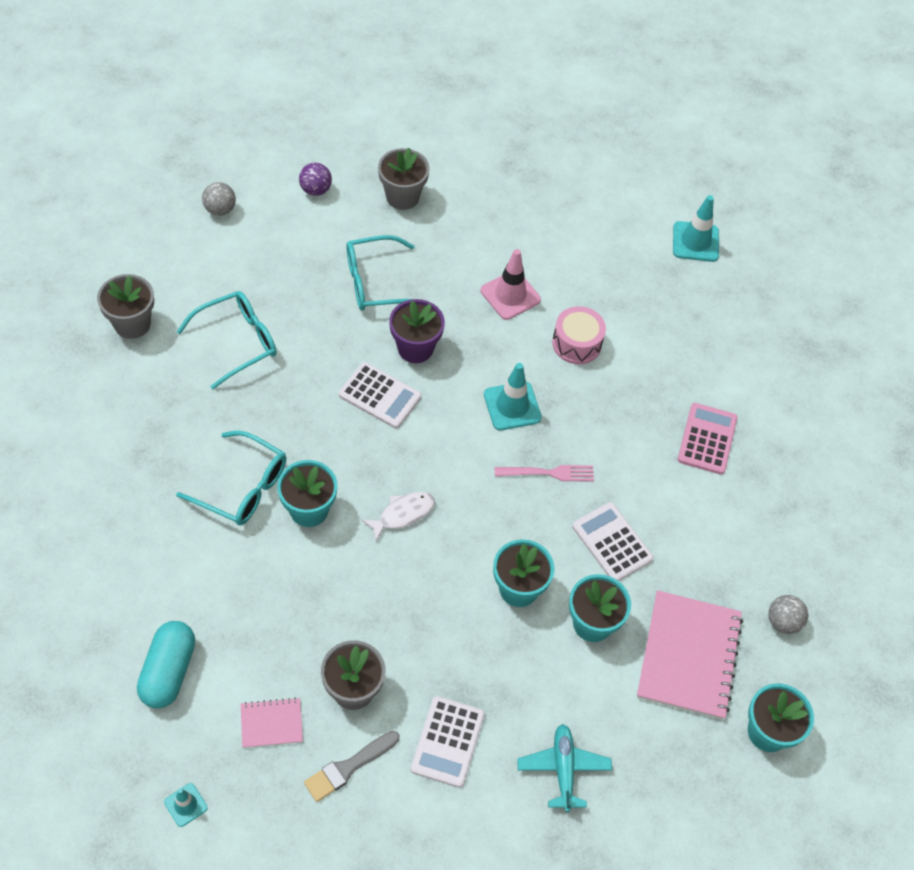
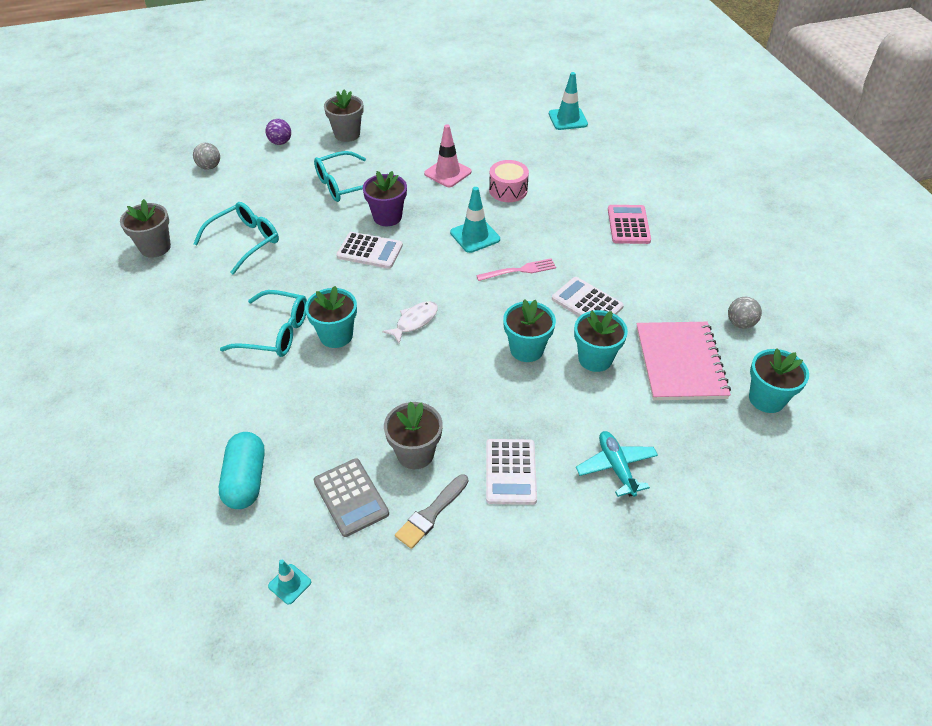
camera: 10 degrees left, 10 degrees down
pink notebook [241,698,303,748] -> grey calculator [314,458,389,537]

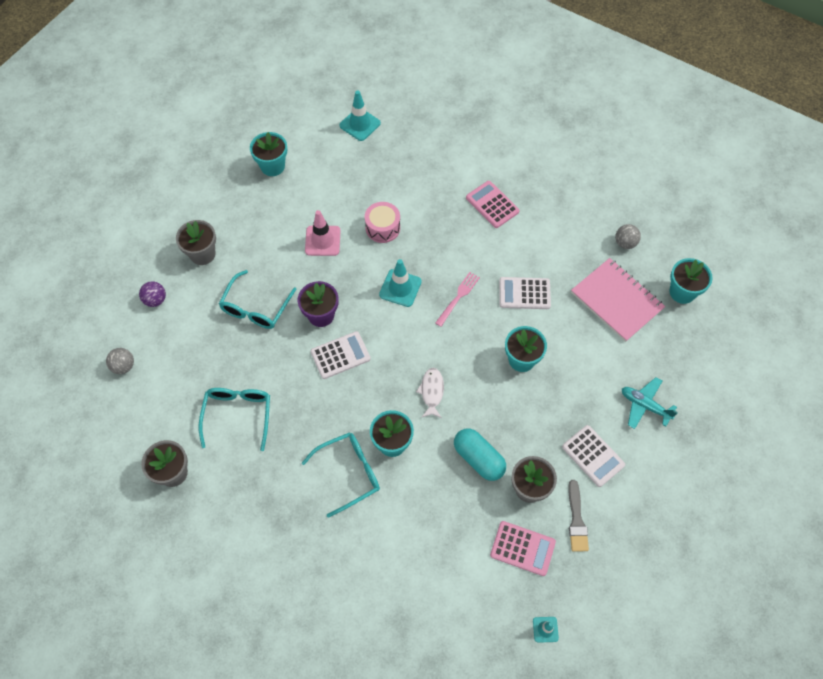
camera: 40 degrees left, 15 degrees up
turquoise capsule [219,432,265,509] -> turquoise capsule moved to [454,429,506,481]
grey calculator [314,458,389,537] -> pink calculator [490,521,556,576]
turquoise flower pot [574,310,628,372] -> turquoise flower pot moved to [250,132,287,176]

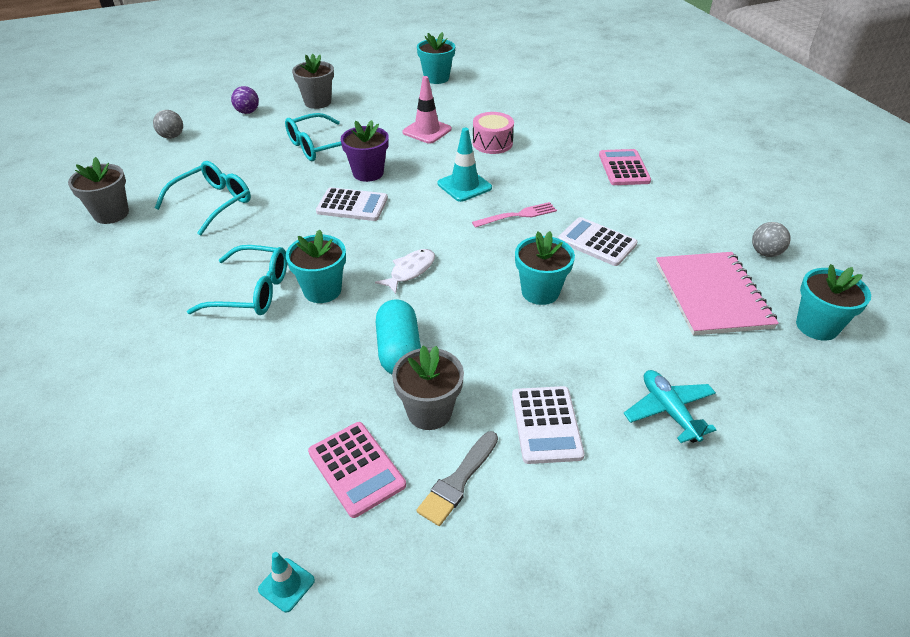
camera: 35 degrees right, 20 degrees down
turquoise traffic cone [340,90,381,141] -> none

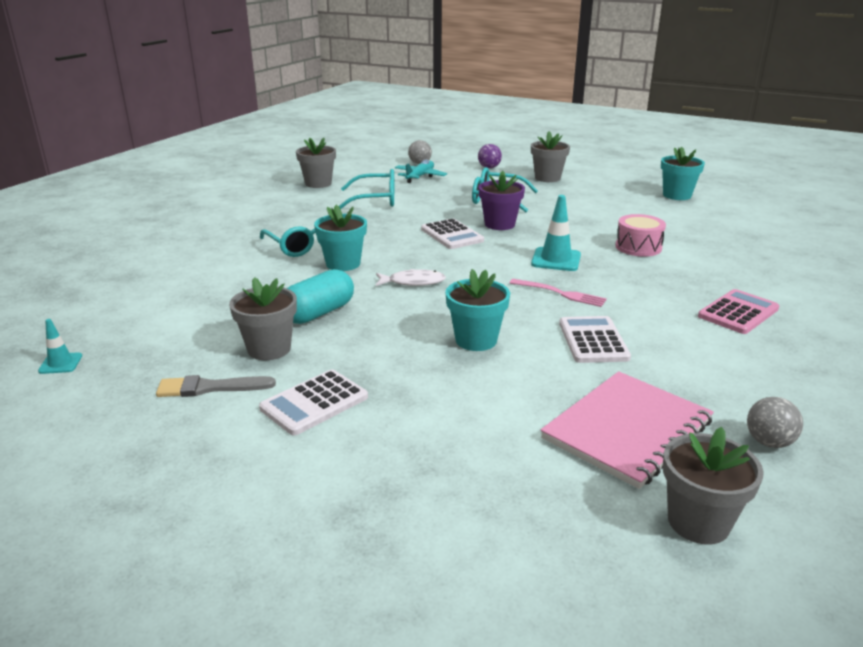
camera: 50 degrees right, 15 degrees down
pink calculator [308,422,406,518] -> none
pink traffic cone [402,76,452,144] -> none
turquoise plane [624,370,716,443] -> turquoise plane moved to [395,159,447,183]
turquoise flower pot [796,264,871,341] -> grey flower pot [663,427,764,544]

